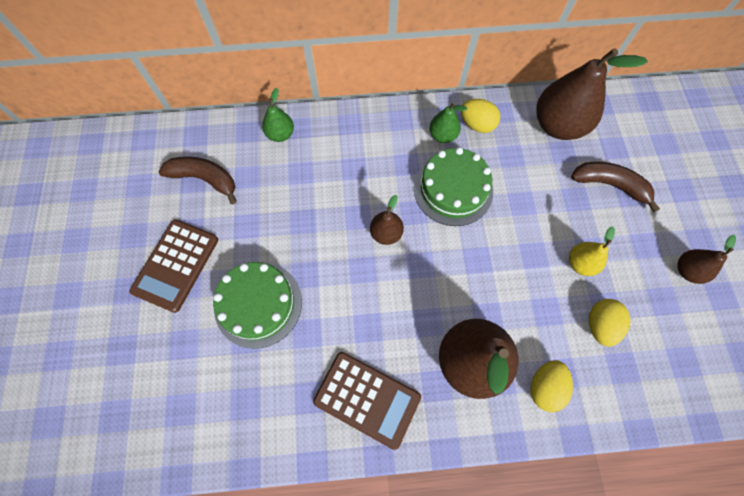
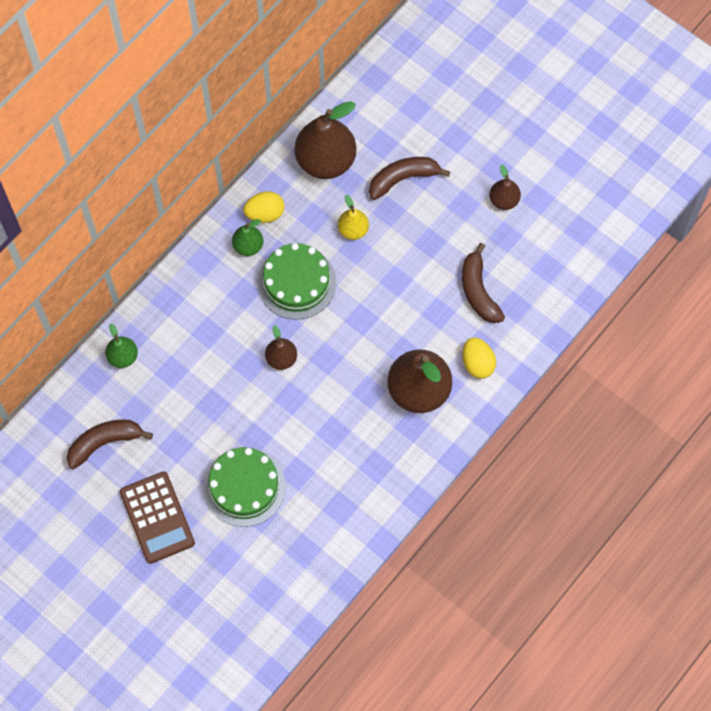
camera: 45 degrees left, 0 degrees up
brown calculator [313,352,421,450] -> none
yellow pear [569,226,615,276] -> yellow pear moved to [338,195,369,240]
yellow egg [589,299,630,347] -> brown banana [462,243,505,323]

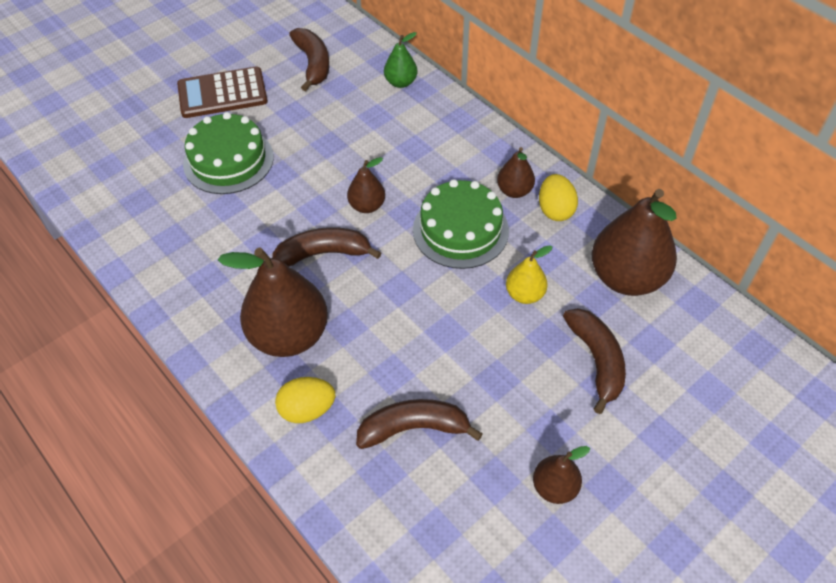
camera: 100 degrees right, 15 degrees down
green pear [232,219,263,256] -> brown pear [497,147,535,198]
none -> brown banana [272,227,381,267]

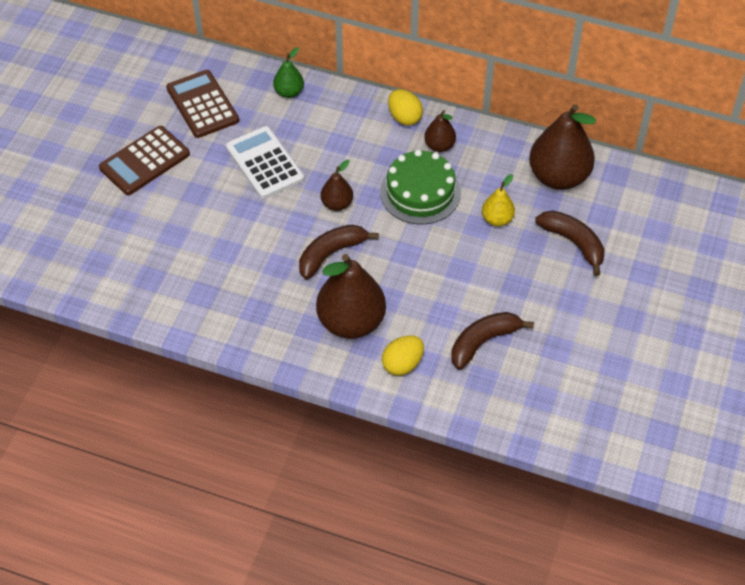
camera: 30 degrees left, 0 degrees up
green cake [183,112,274,194] -> none
brown banana [289,28,329,91] -> brown calculator [166,70,239,138]
brown pear [533,446,590,504] -> none
yellow egg [539,174,578,221] -> yellow egg moved to [388,89,423,126]
none -> white calculator [226,126,304,199]

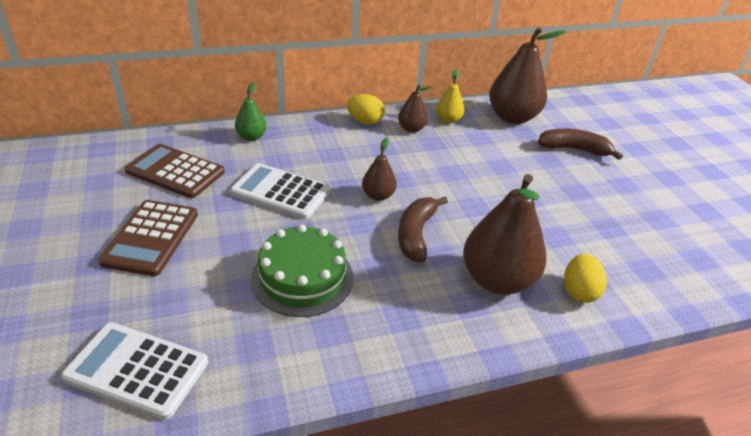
camera: 40 degrees left, 15 degrees down
green cake [380,150,461,225] -> green cake moved to [251,224,353,317]
brown banana [451,312,534,370] -> none
yellow pear [482,174,515,226] -> yellow pear moved to [436,69,464,124]
none -> white calculator [61,322,208,420]

